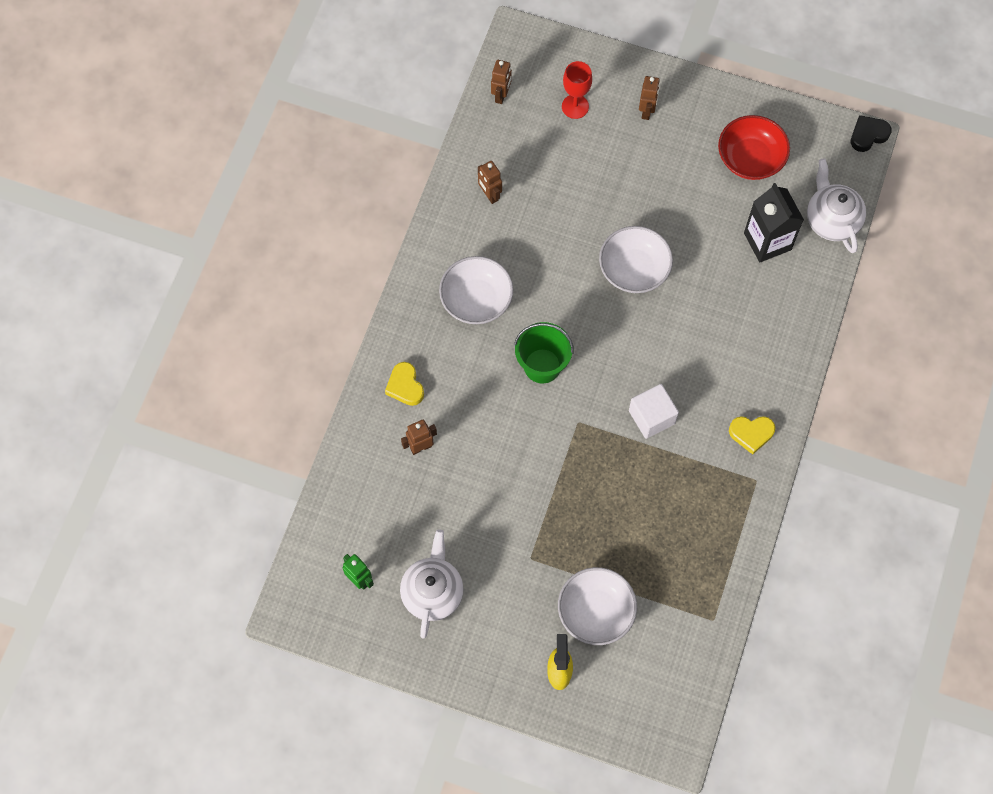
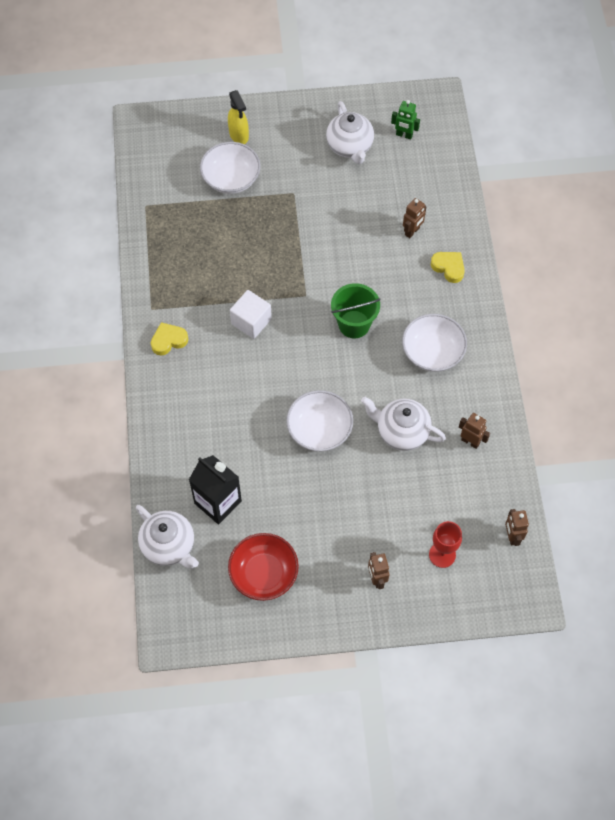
camera: 155 degrees right, 5 degrees down
black heart [851,115,892,152] -> none
none -> white teapot [361,396,446,451]

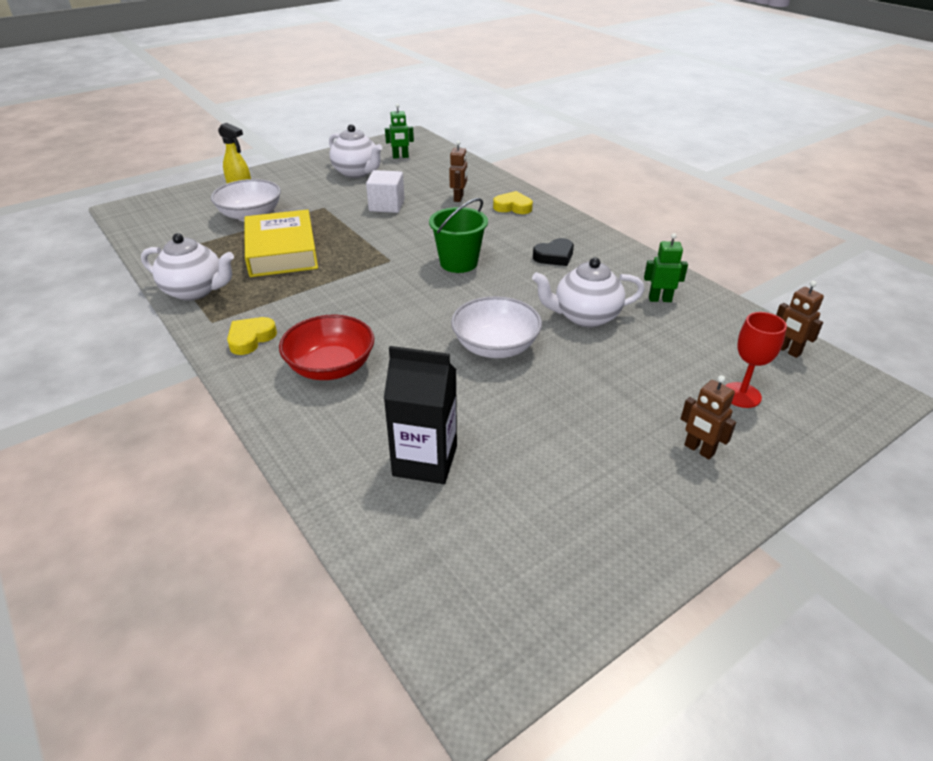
camera: 30 degrees left, 25 degrees down
white teapot [136,505,199,569] -> white teapot moved to [141,233,234,301]
red bowl [228,533,299,601] -> red bowl moved to [279,314,374,380]
white cube [230,290,272,339] -> white cube moved to [366,170,405,213]
white bowl [402,314,467,372] -> black heart [533,238,574,266]
brown robot [459,413,490,449] -> green robot [644,233,688,302]
none -> yellow book [244,209,318,277]

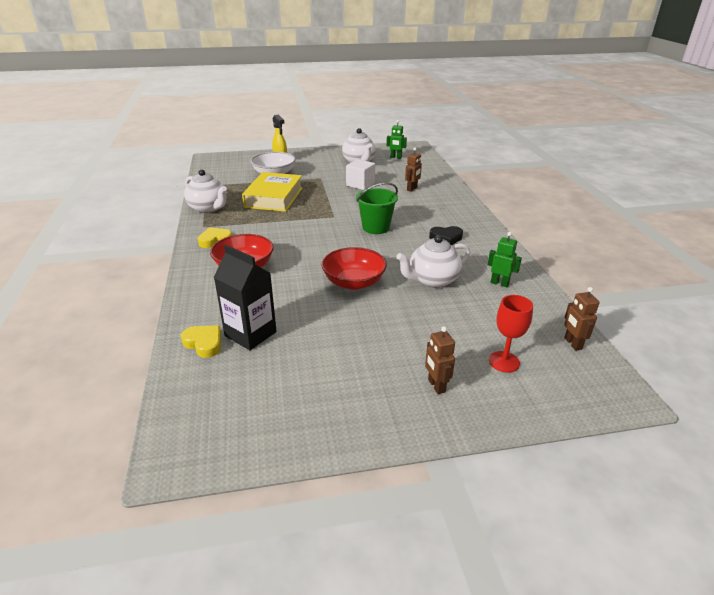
camera: 25 degrees right, 5 degrees down
white bowl [451,296,542,358] -> red bowl [322,247,387,290]
yellow heart [493,191,533,214] -> yellow heart moved to [181,326,221,358]
white teapot [532,258,645,327] -> white teapot turned 45 degrees counterclockwise [396,235,470,288]

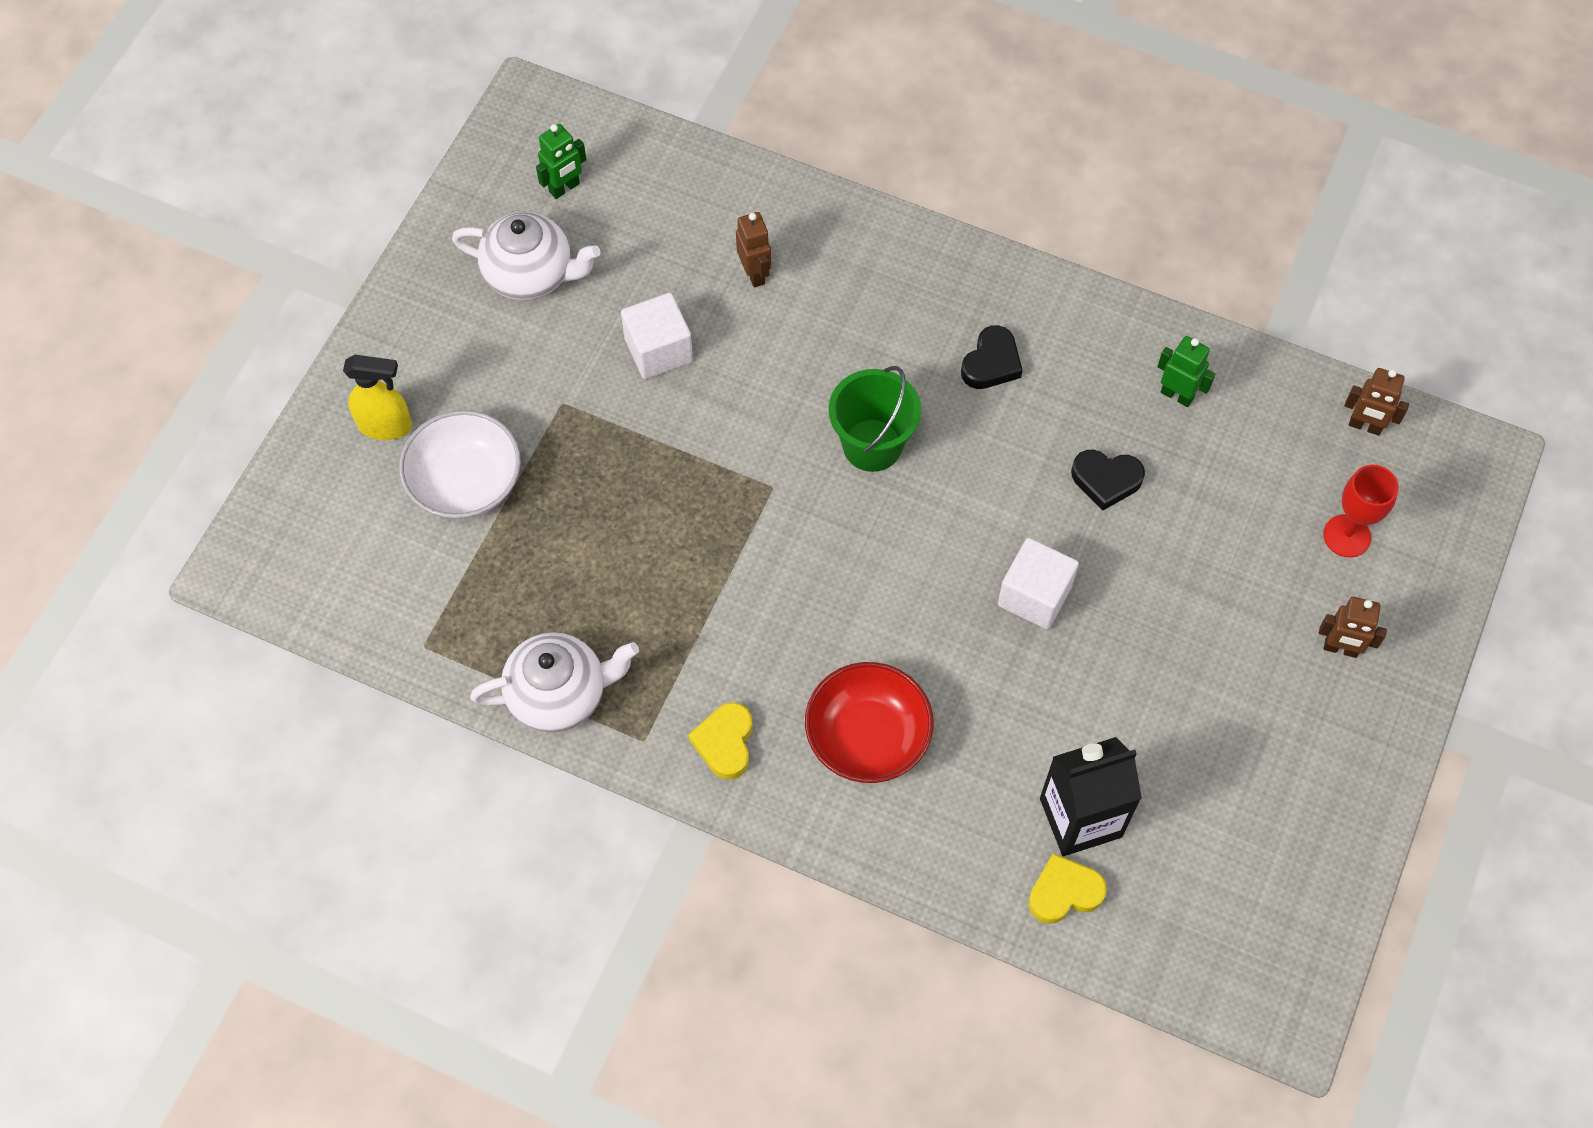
camera: 55 degrees left, 30 degrees up
yellow book [242,172,303,212] -> none
red bowl [322,247,387,290] -> white cube [998,538,1079,629]
white teapot [396,235,470,288] -> black heart [1071,450,1145,511]
green robot [488,232,522,287] -> green robot turned 60 degrees clockwise [1157,336,1215,407]

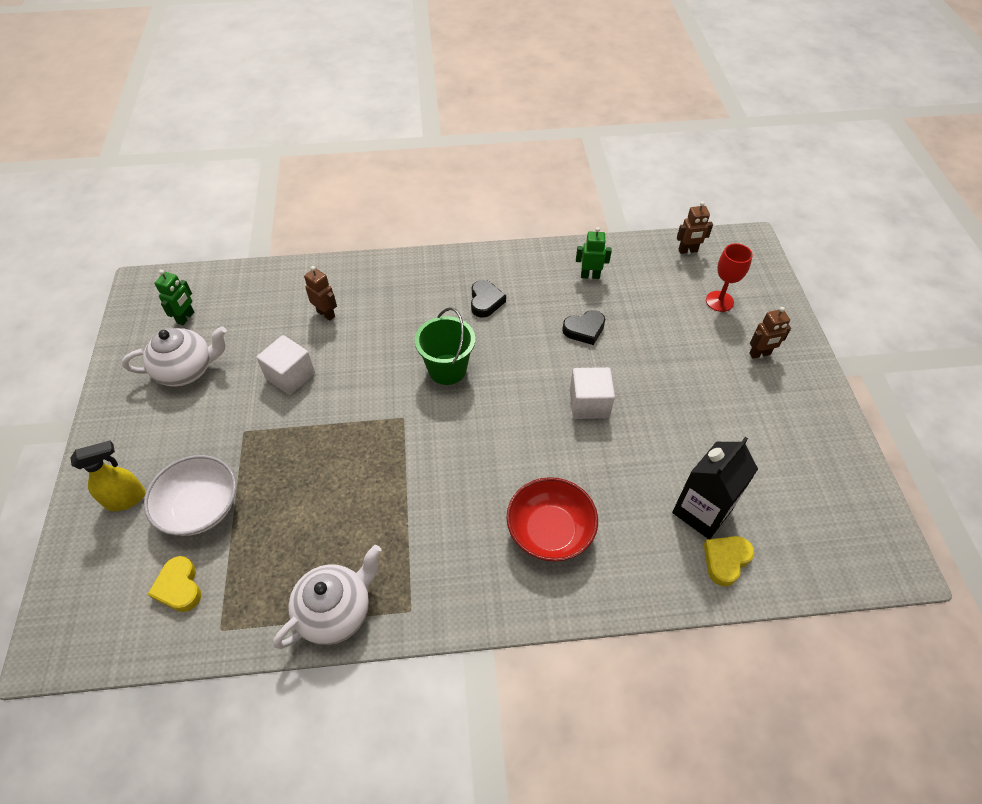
camera: 30 degrees left, 10 degrees down
yellow heart [688,702,753,780] -> yellow heart moved to [148,556,201,612]

